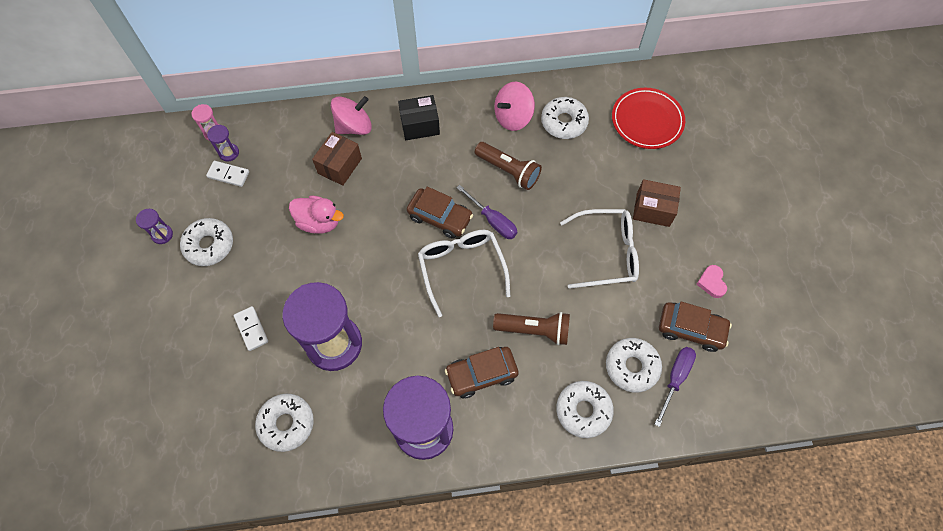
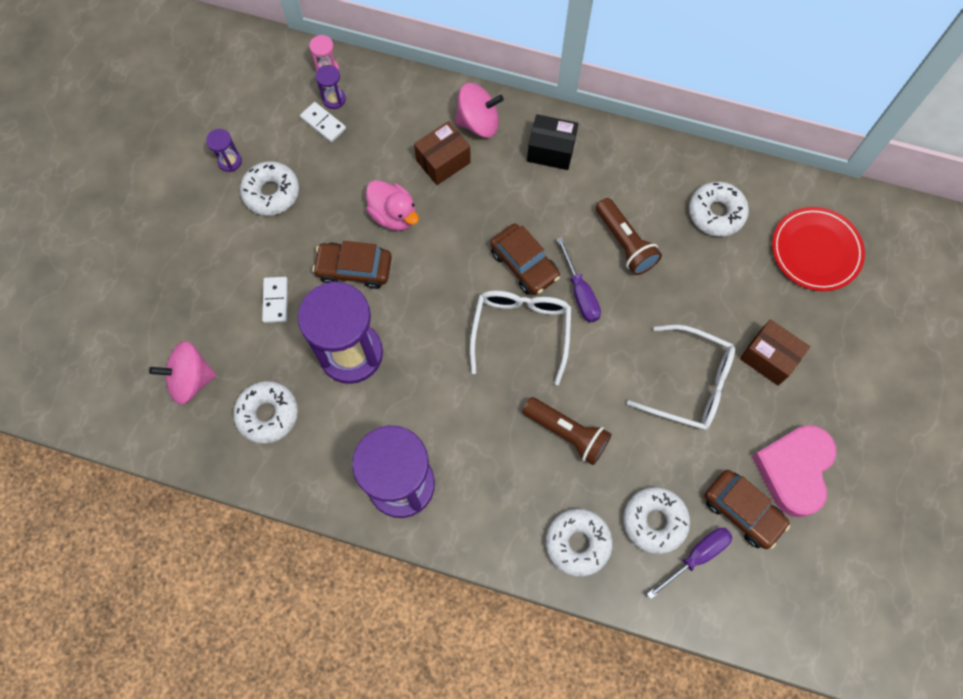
camera: 25 degrees right, 5 degrees up
brown car [445,347,519,398] -> brown car moved to [313,241,392,289]
pink spinning top [494,82,535,131] -> pink spinning top moved to [149,341,216,405]
pink heart [696,265,727,298] -> pink heart [752,425,836,517], size x2.22

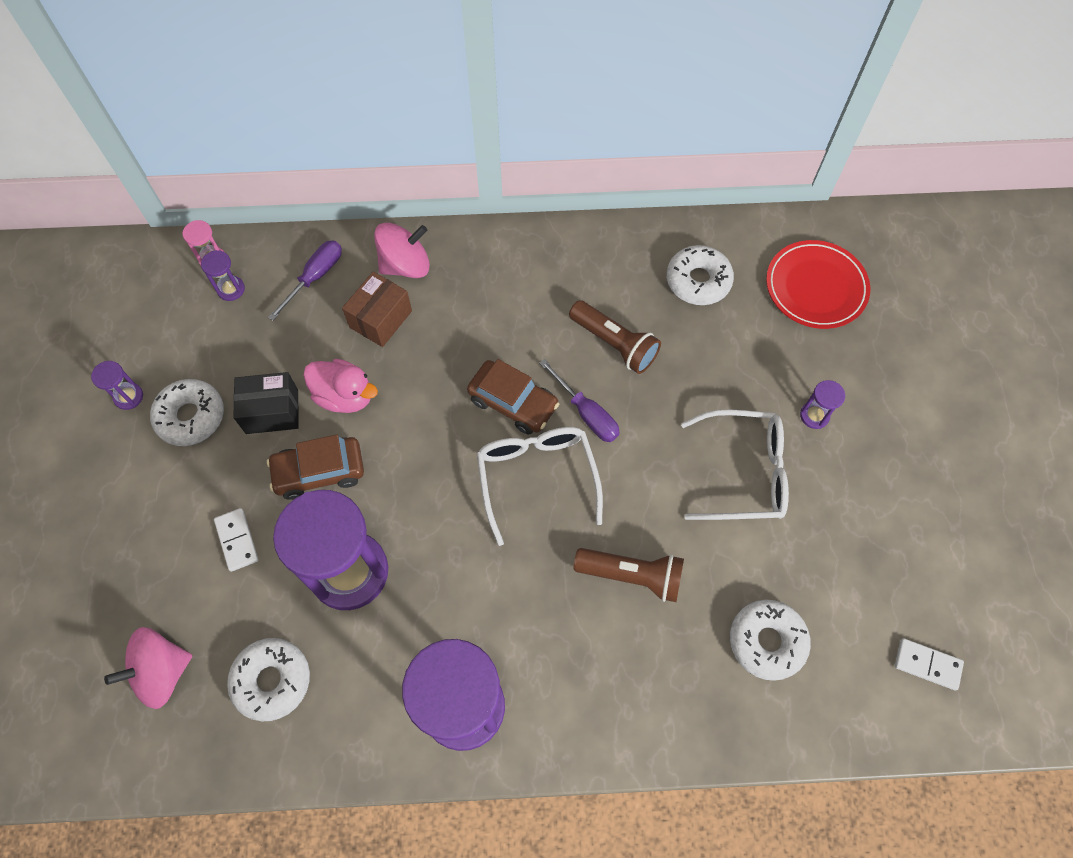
camera: 20 degrees left, 5 degrees down
white domino [300,102,346,142] -> white domino moved to [895,638,964,690]
black box [527,114,578,170] -> black box moved to [233,372,299,434]
white donut [546,509,612,577] -> none
purple screwdriver [647,528,733,599] -> purple screwdriver moved to [268,240,342,321]
brown car [705,470,790,549] -> none
brown box [740,319,810,386] -> purple hourglass [800,380,845,429]
pink heart [752,425,836,517] -> none

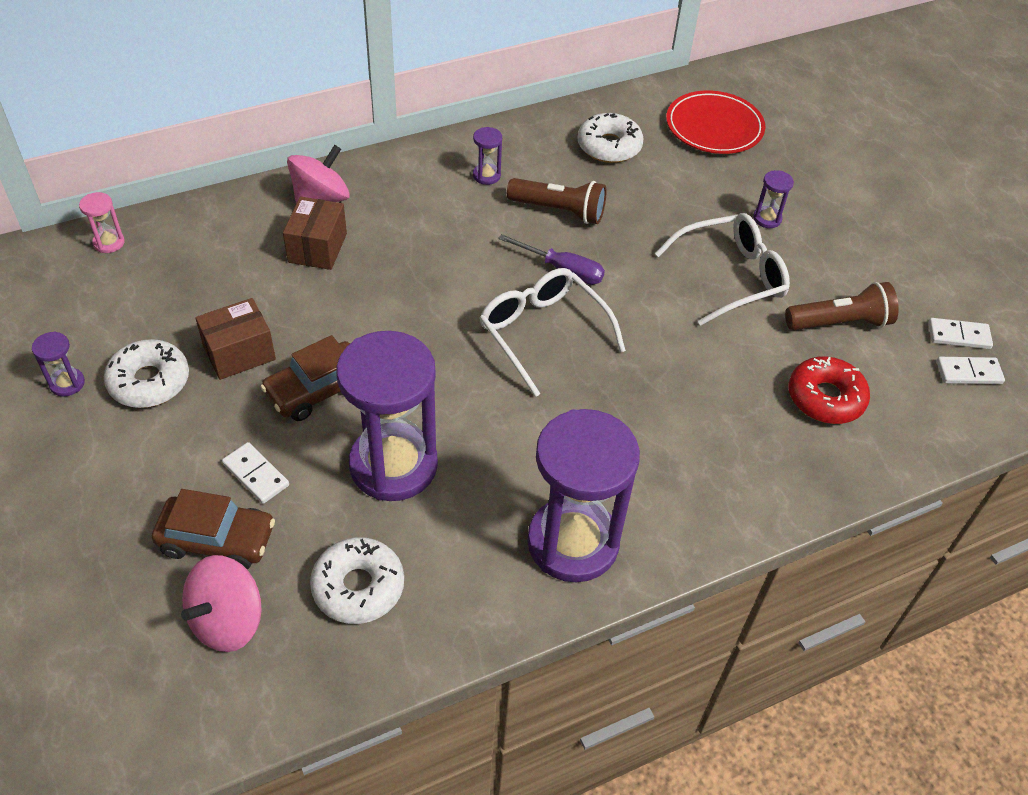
camera: 25 degrees left, 15 degrees down
purple hourglass [201,250,245,301] -> purple hourglass moved to [473,127,502,185]
black box [233,372,299,434] -> brown box [195,298,276,380]
purple screwdriver [268,240,342,321] -> none
pink duck [303,359,378,413] -> none
brown car [467,359,559,435] -> brown car moved to [152,489,275,569]
brown flashlight [574,548,684,602] -> brown flashlight moved to [785,282,899,330]
white donut [730,600,811,681] -> red donut [789,356,870,424]
none -> white domino [928,318,993,349]

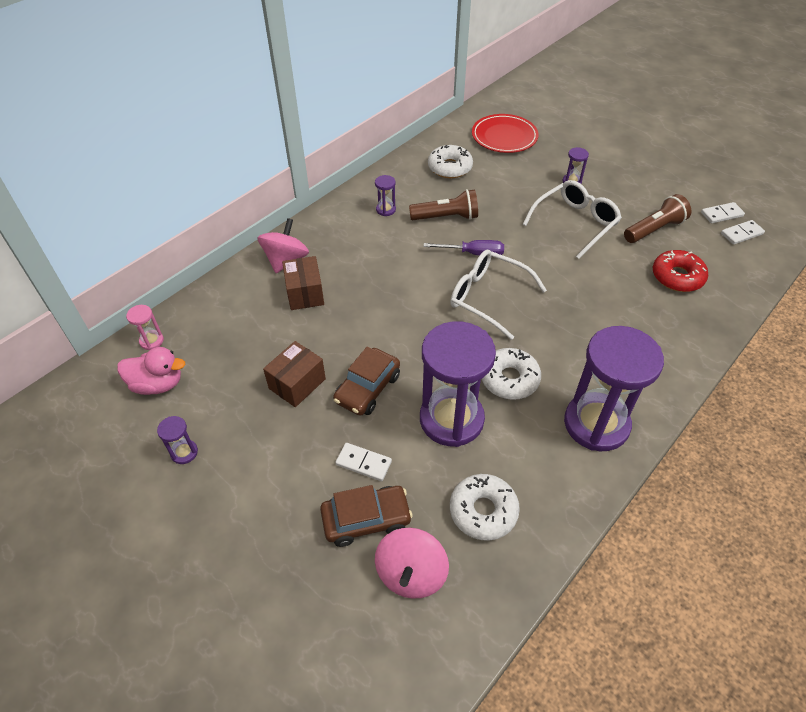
camera: 20 degrees left, 0 degrees up
white donut [104,339,189,408] -> white donut moved to [482,348,541,400]
none -> pink duck [117,347,185,395]

